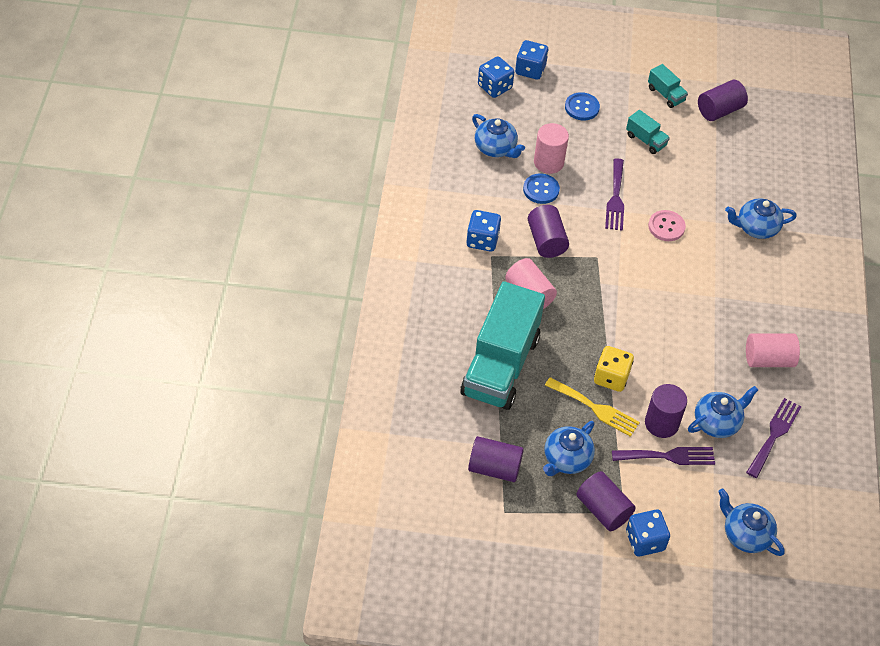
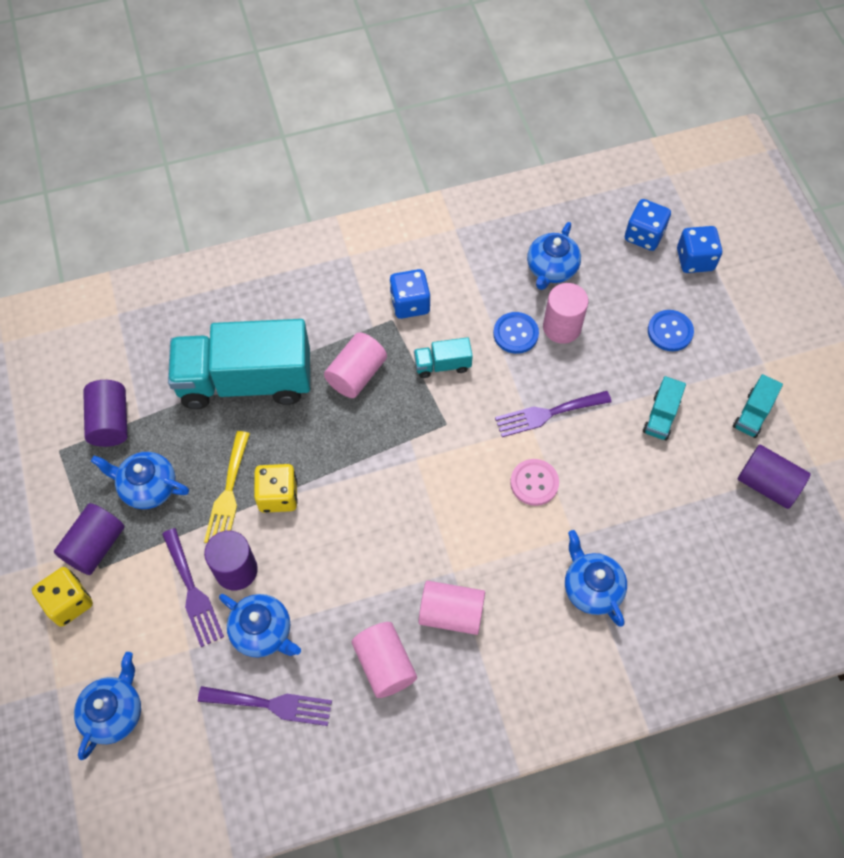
camera: 70 degrees right, 10 degrees up
purple cylinder [528,205,569,258] -> turquoise truck [414,337,473,378]
blue dice [626,509,670,557] -> yellow dice [32,567,93,627]
none -> pink cylinder [419,581,485,635]

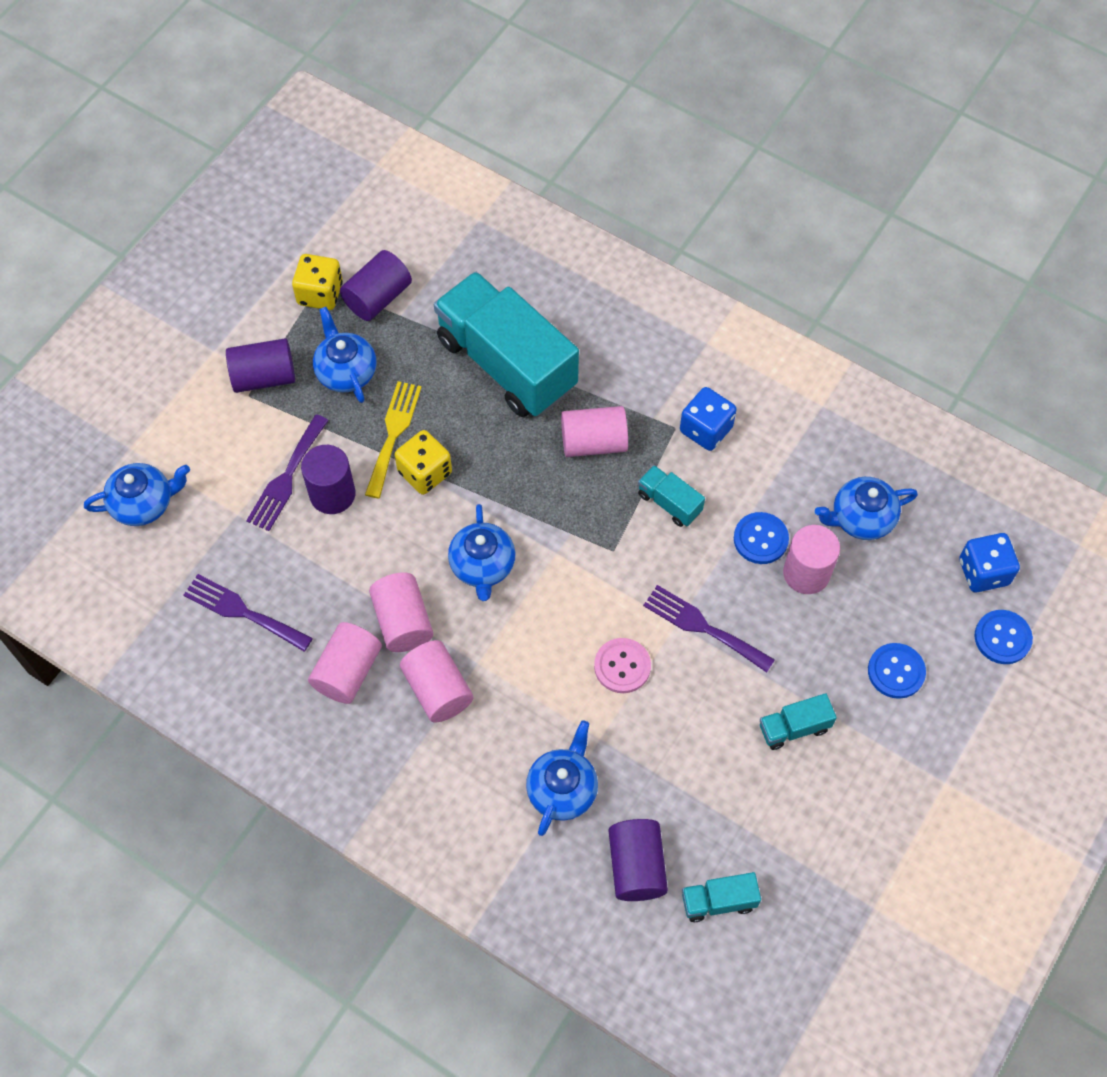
camera: 50 degrees right, 0 degrees up
yellow dice [32,567,93,627] -> yellow dice moved to [292,254,343,310]
purple fork [198,686,332,726] -> purple fork turned 150 degrees clockwise [184,574,313,651]
yellow fork [204,431,250,543] -> yellow fork turned 135 degrees clockwise [365,381,422,499]
blue teapot [219,594,301,658] -> blue teapot moved to [448,504,515,601]
blue dice [677,226,722,273] -> blue button [974,610,1033,664]
turquoise truck [733,374,783,438] -> turquoise truck moved to [682,872,761,922]
purple cylinder [738,444,811,509] -> purple cylinder moved to [609,819,668,901]
none -> pink cylinder [369,572,433,652]

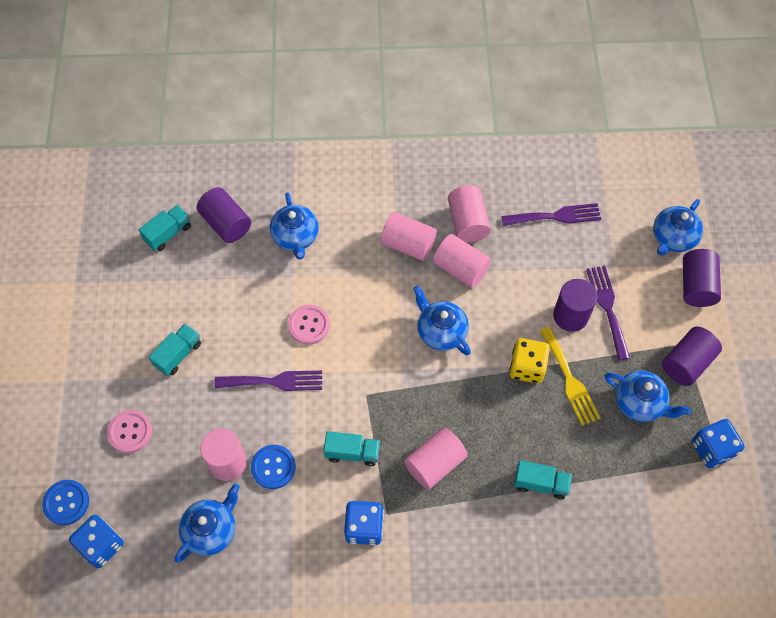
camera: 145 degrees right, 0 degrees up
yellow dice [292,254,343,310] -> blue dice [692,419,745,468]
purple cylinder [340,250,412,321] -> purple cylinder moved to [683,249,721,307]
turquoise truck [434,272,579,417] -> turquoise truck [514,460,572,499], size x0.42
blue button [868,643,926,699] -> pink button [107,410,152,453]

